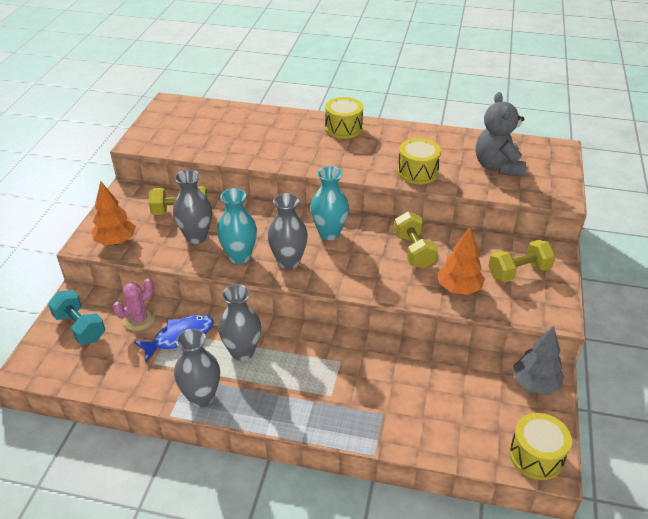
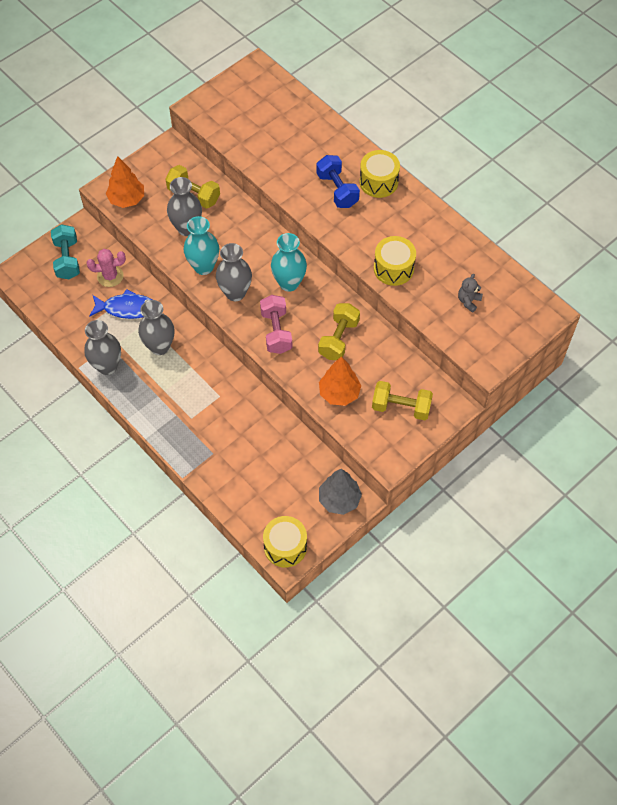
camera: 35 degrees right, 20 degrees up
grey teddy bear [476,92,526,177] -> grey teddy bear [458,274,483,313], size x0.47
none -> pink dumbbell [260,295,292,354]
none -> blue dumbbell [316,155,360,208]

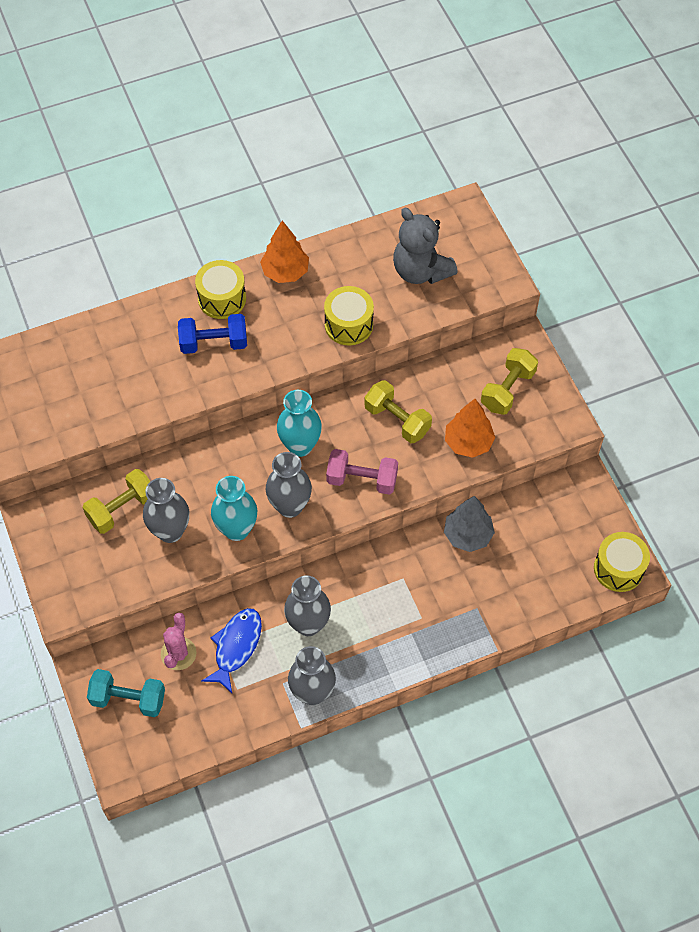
camera: 70 degrees left, 0 degrees up
orange tree [106,156,144,208] -> orange tree moved to [260,221,309,283]
grey tree [319,469,362,515] -> grey tree moved to [444,496,495,552]
grey teddy bear [458,274,483,313] -> grey teddy bear [393,208,458,284], size x2.12

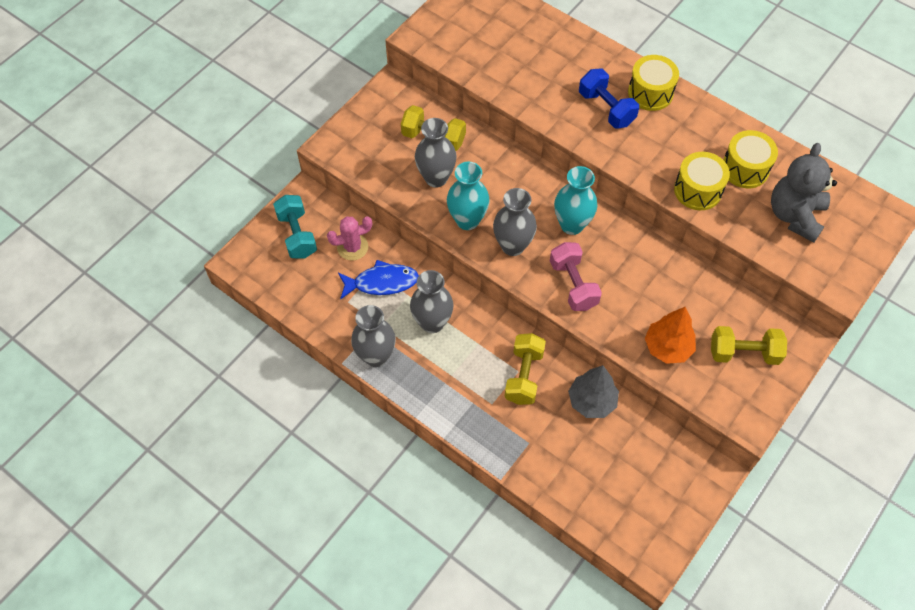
camera: 60 degrees right, 0 degrees up
orange tree [260,221,309,283] -> none
yellow dumbbell [364,380,432,443] -> yellow dumbbell moved to [505,333,546,405]
yellow drum [594,532,650,592] -> yellow drum moved to [723,130,778,188]

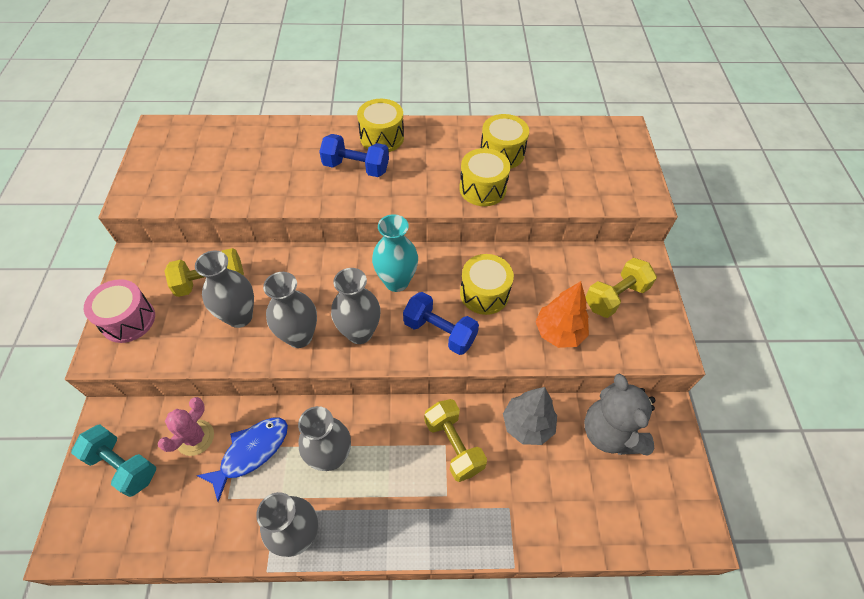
camera: 40 degrees left, 5 degrees down
turquoise vase [447,162,490,230] -> grey vase [263,272,317,348]
pink dumbbell [550,242,602,311] -> blue dumbbell [403,292,479,355]
grey teddy bear [771,143,837,243] -> grey teddy bear moved to [584,374,655,456]
none -> pink drum [84,279,155,343]
none -> yellow drum [460,254,514,315]

